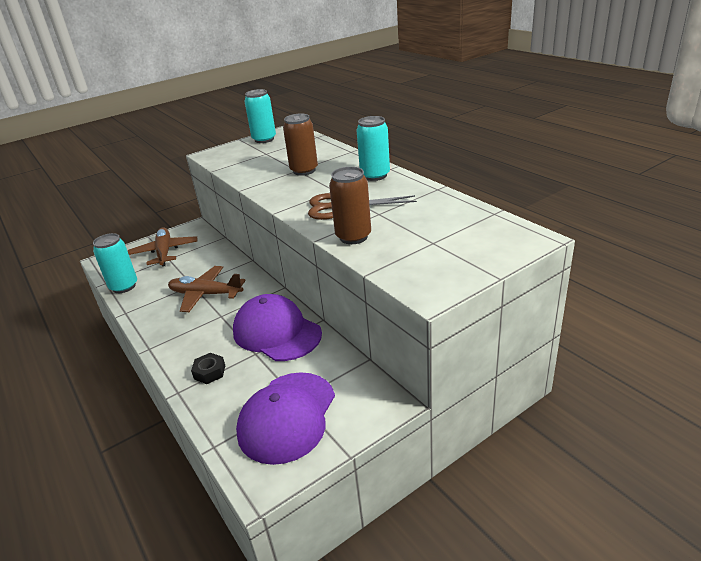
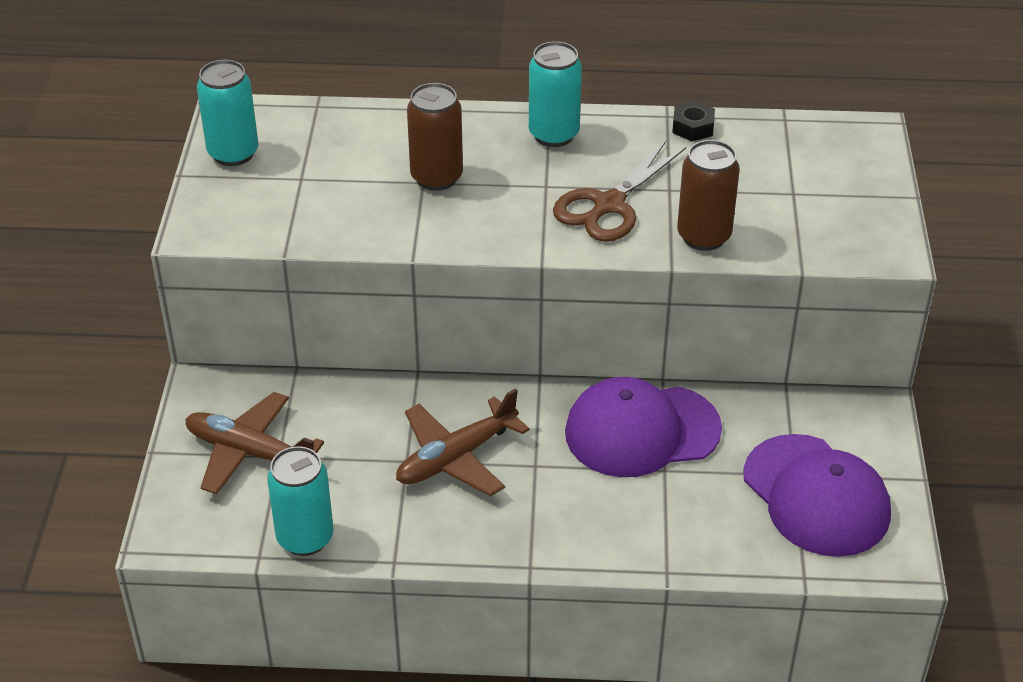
camera: 55 degrees left, 10 degrees up
black nut [191,353,225,384] -> black nut moved to [672,100,715,141]

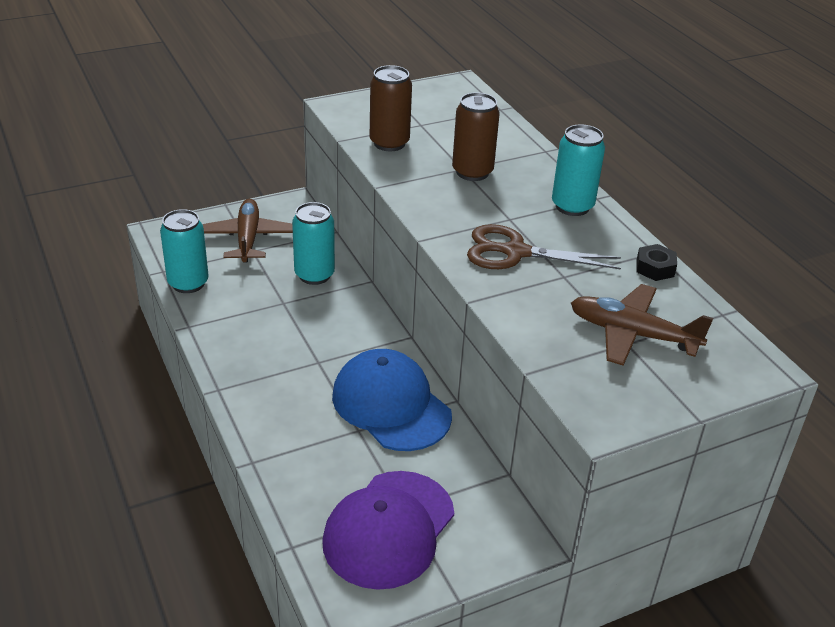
camera: 60 degrees right, 5 degrees down
turquoise can [197,60,259,166] -> turquoise can moved to [292,202,335,285]
brown plane [396,388,530,496] -> brown plane moved to [571,284,713,366]
purple cap [565,377,722,477] -> blue cap [332,349,452,451]
brown can [677,140,740,251] -> brown can moved to [370,65,412,151]

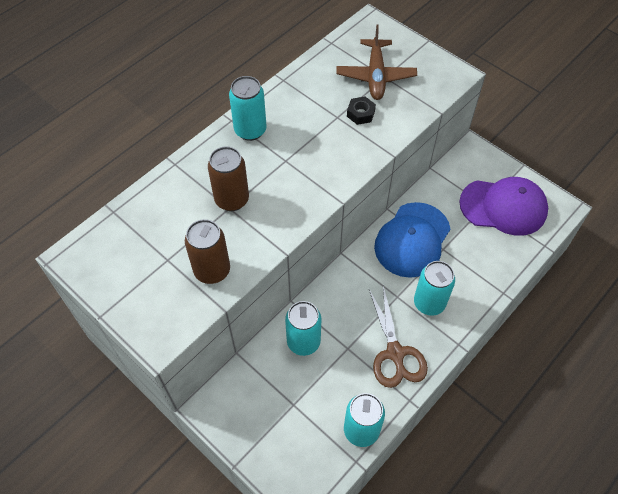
camera: 110 degrees left, 20 degrees up
brown plane [202,199,293,262] -> none
brown scissors [467,224,621,270] -> brown scissors moved to [369,286,428,388]
black nut [636,244,677,281] -> black nut moved to [347,97,376,125]
none -> turquoise can [414,261,455,316]

